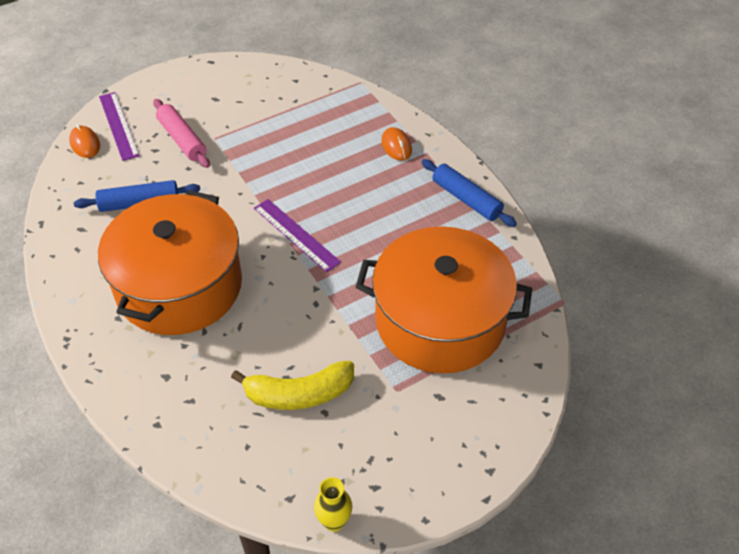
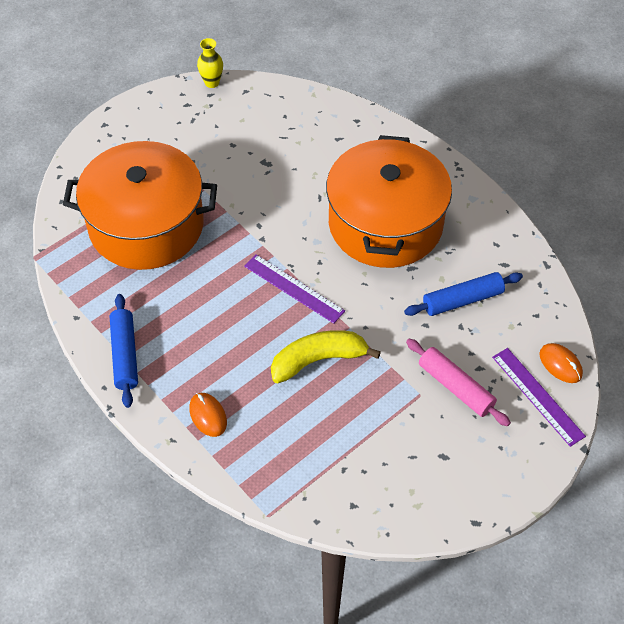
camera: 170 degrees right, 5 degrees up
yellow banana [231,361,354,410] -> yellow banana moved to [271,330,381,383]
blue rolling pin [421,159,517,227] -> blue rolling pin turned 45 degrees clockwise [110,294,138,408]

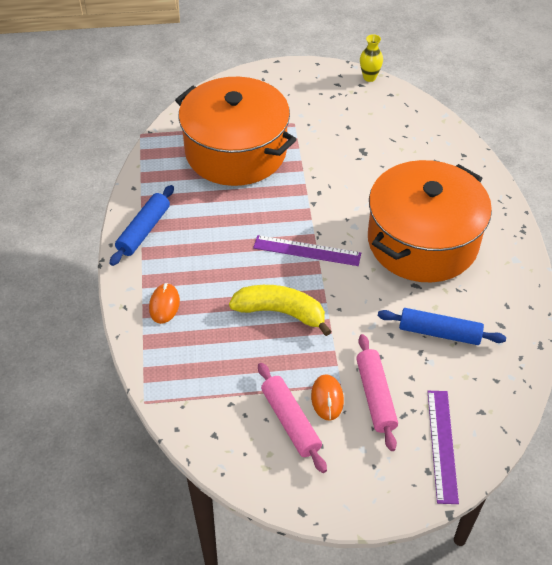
camera: 35 degrees right, 5 degrees down
purple ruler [244,254,345,324] -> purple ruler turned 60 degrees counterclockwise [253,235,361,266]
orange mouse [539,343,583,383] -> orange mouse moved to [311,374,344,421]
none -> pink rolling pin [258,363,327,473]

